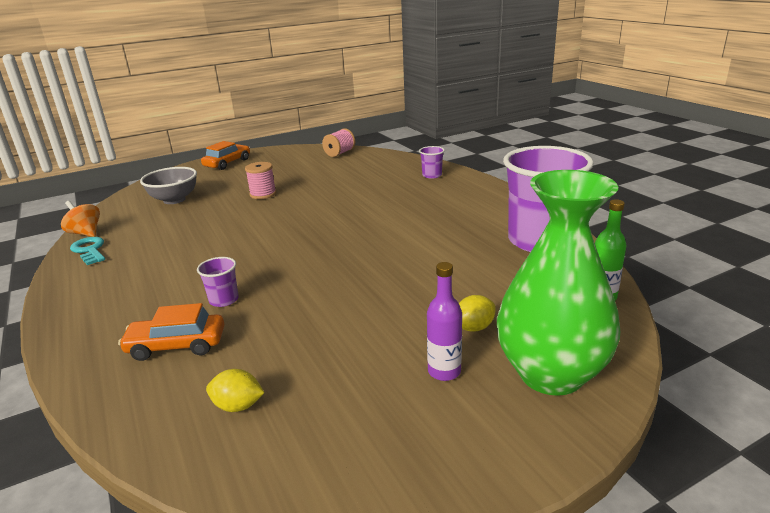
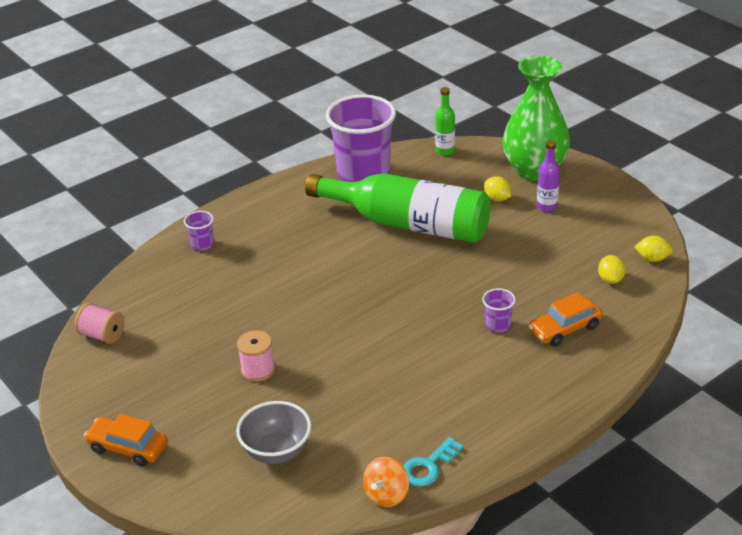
camera: 100 degrees left, 10 degrees up
orange car [118,303,224,361] -> orange car turned 75 degrees clockwise [528,292,603,346]
none -> green bottle [305,173,491,243]
none -> yellow lemon [634,236,673,262]

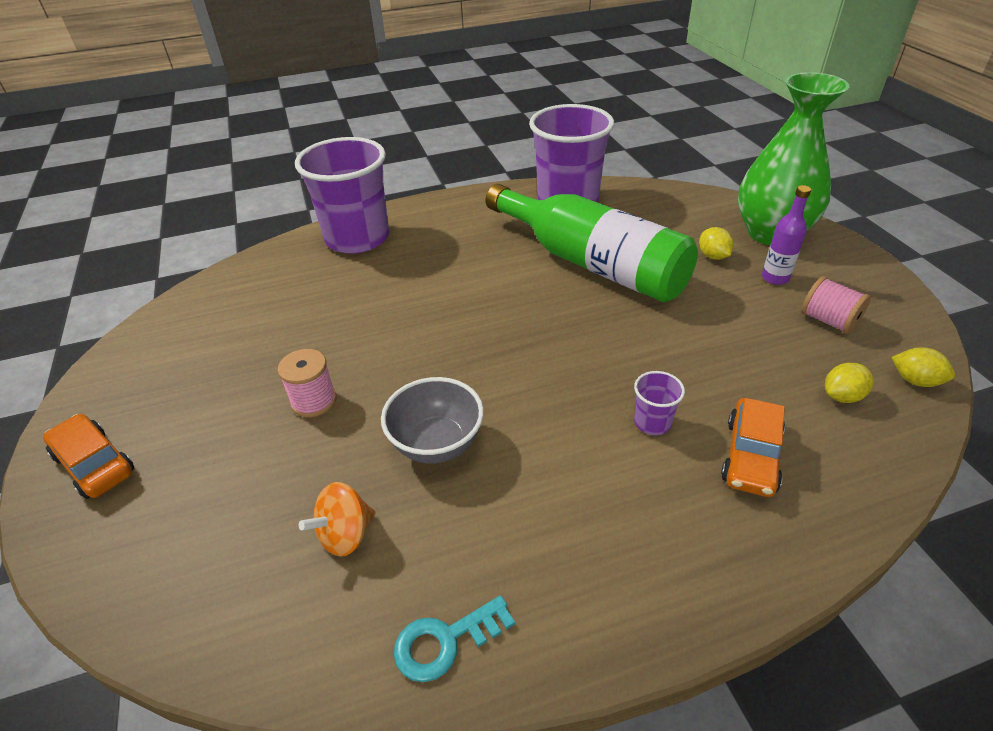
camera: 20 degrees right, 5 degrees up
pink spool [75,303,125,344] -> pink spool moved to [801,276,871,334]
purple cup [184,211,214,250] -> purple cup [295,137,389,254], size x2.46
grey bowl [236,401,311,464] -> grey bowl moved to [381,377,484,464]
orange spinning top [363,457,409,507] -> orange spinning top moved to [299,482,375,557]
green bottle [435,87,455,155] -> none
orange car [528,292,603,346] -> orange car turned 60 degrees counterclockwise [721,398,785,497]
yellow lemon [598,255,625,284] -> yellow lemon turned 45 degrees clockwise [825,363,874,403]

